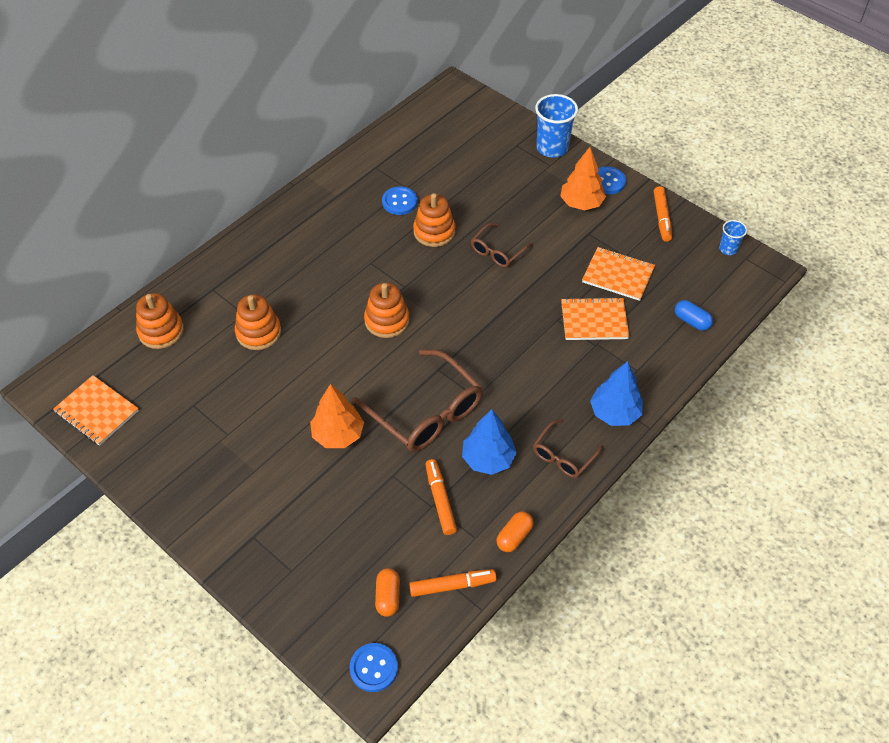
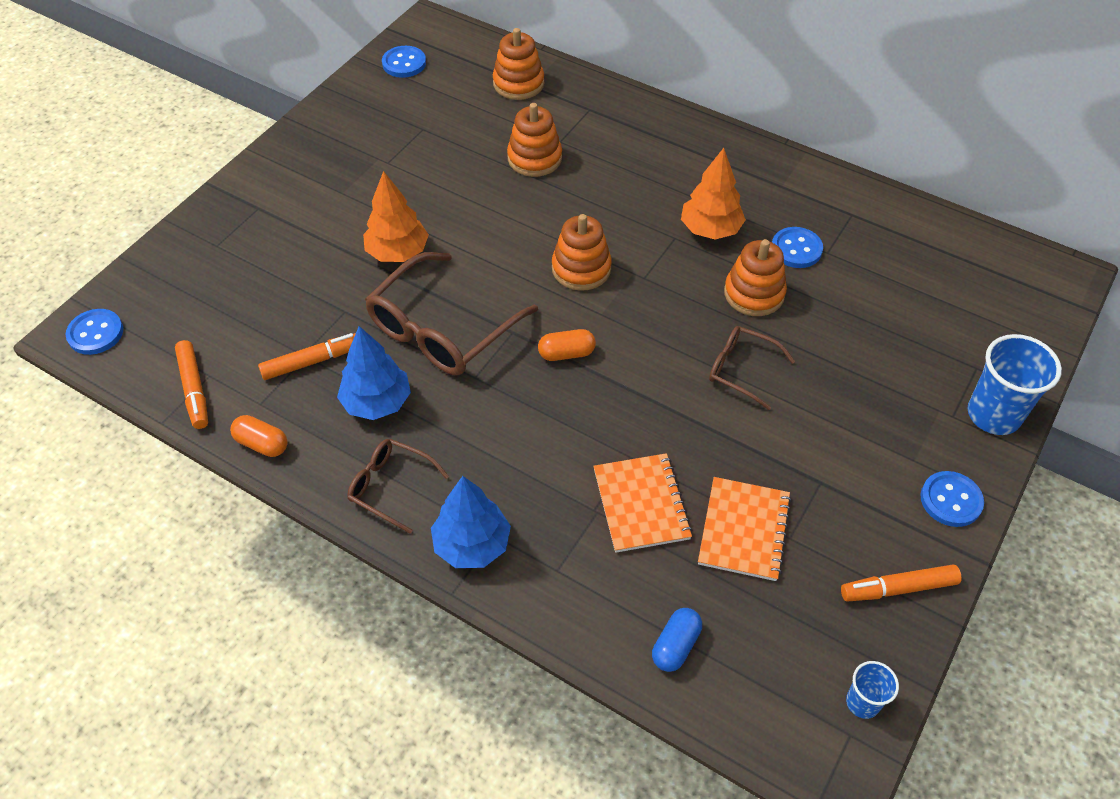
camera: 80 degrees right, 0 degrees up
orange notebook [53,375,139,446] -> blue button [382,46,426,78]
orange capsule [375,568,400,617] -> orange capsule moved to [538,329,596,361]
orange tree [560,147,606,210] -> orange tree moved to [681,148,746,240]

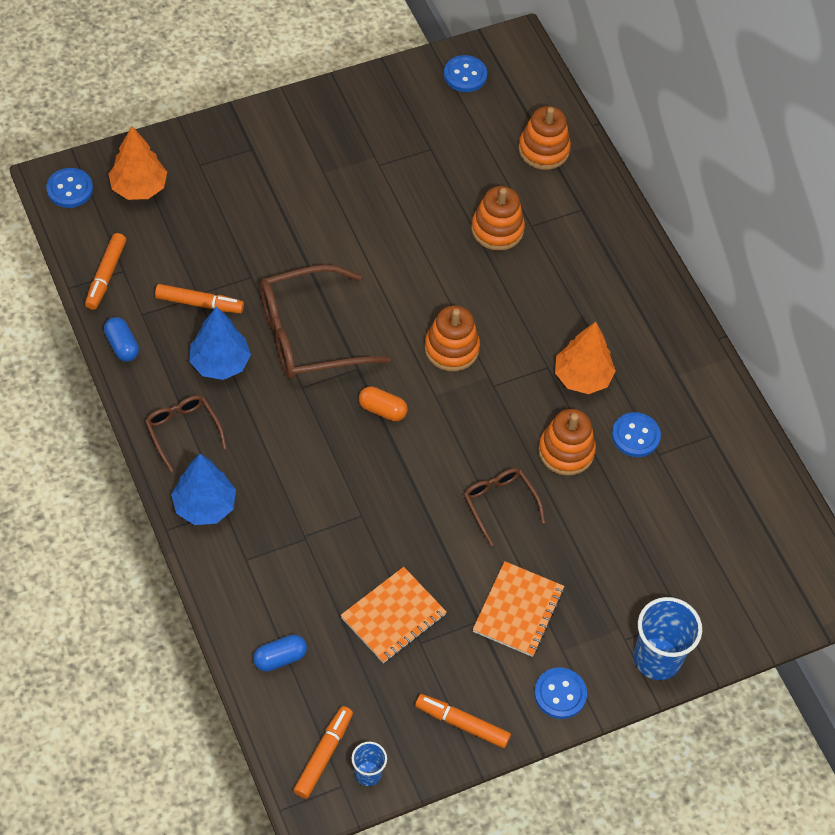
camera: 30 degrees right, 5 degrees up
orange capsule [230,415,288,457] -> blue capsule [104,317,139,362]
orange tree [363,171,429,262] -> orange tree moved to [108,127,167,200]
orange notebook [593,453,692,553] -> orange notebook moved to [473,561,564,657]
none -> orange marker [293,706,353,799]

